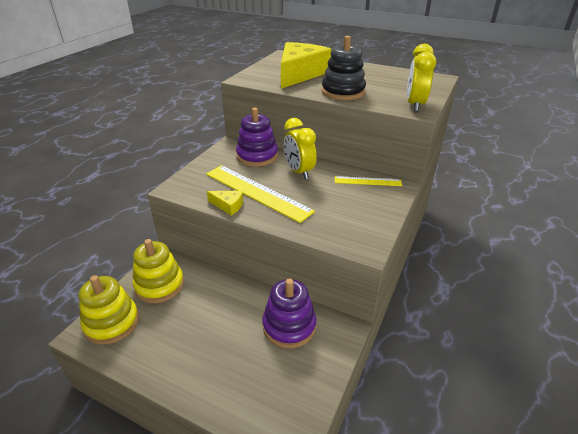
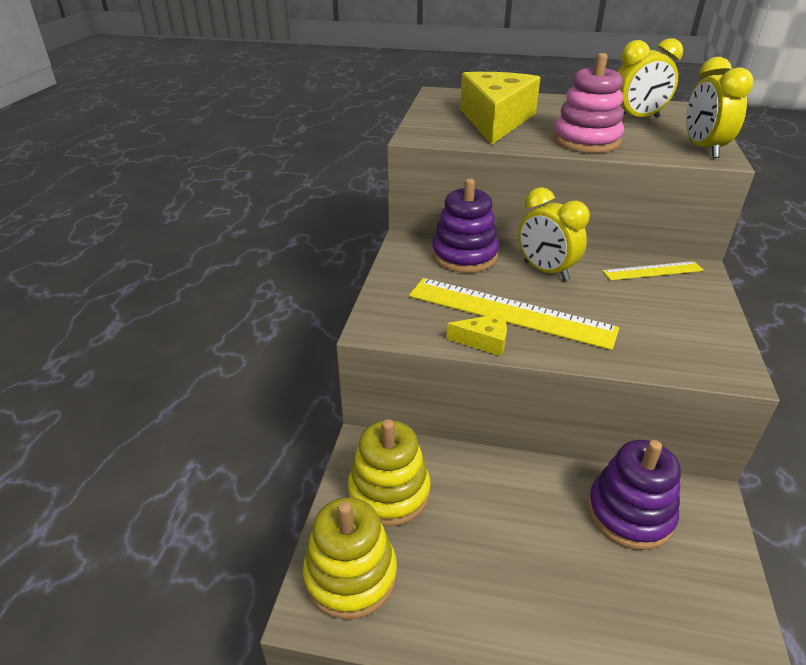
camera: 15 degrees left, 0 degrees up
black stacking toy [322,36,366,100] -> pink stacking toy [553,53,624,153]
none -> yellow clock [618,38,683,118]

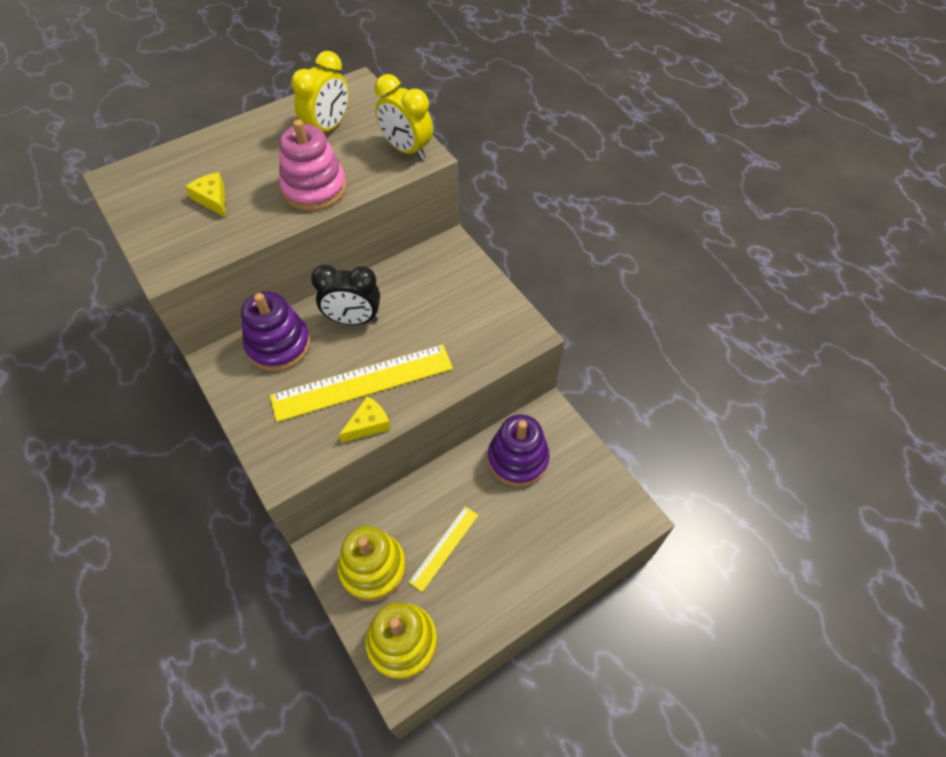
camera: 45 degrees left, 20 degrees up
yellow cheese [460,72,541,145] -> yellow cheese [185,173,225,217], size x0.43
yellow clock [518,187,590,281] -> black clock [311,265,380,325]
yellow ruler [603,261,704,280] -> yellow ruler moved to [409,506,478,592]

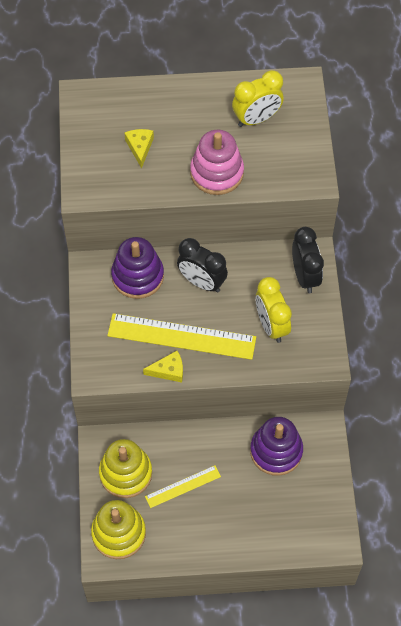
camera: 30 degrees right, 5 degrees up
yellow clock [375,74,433,160] -> yellow clock moved to [255,277,292,343]
none -> black clock [292,227,324,293]

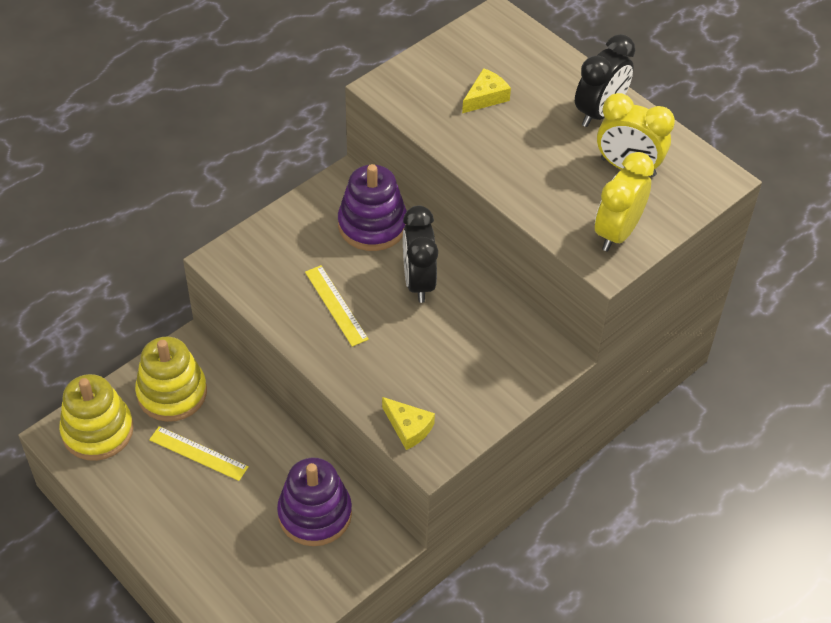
camera: 50 degrees right, 10 degrees down
yellow ruler [107,313,256,360] -> yellow ruler [305,265,369,347], size x0.53
yellow cheese [143,351,183,383] -> yellow cheese moved to [382,397,435,450]
pink stacking toy [190,130,244,195] -> none
yellow clock [255,277,292,343] -> yellow clock moved to [595,152,654,251]
black clock [292,227,324,293] -> black clock moved to [575,34,636,127]

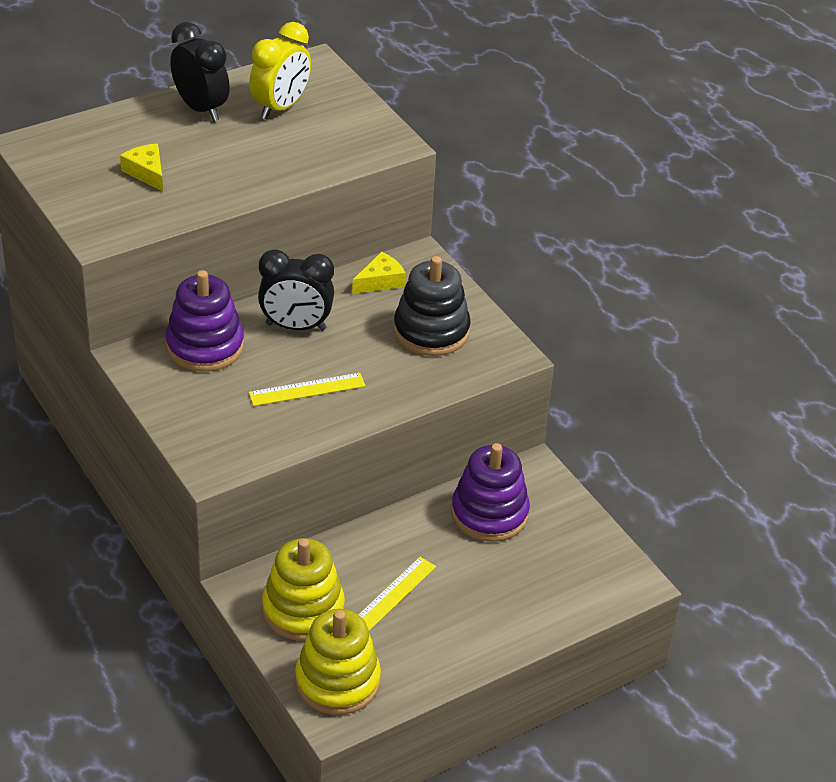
camera: 80 degrees left, 10 degrees down
yellow cheese [382,397,435,450] -> yellow cheese moved to [352,252,405,294]
yellow clock [595,152,654,251] -> none
none -> black stacking toy [394,256,471,356]

